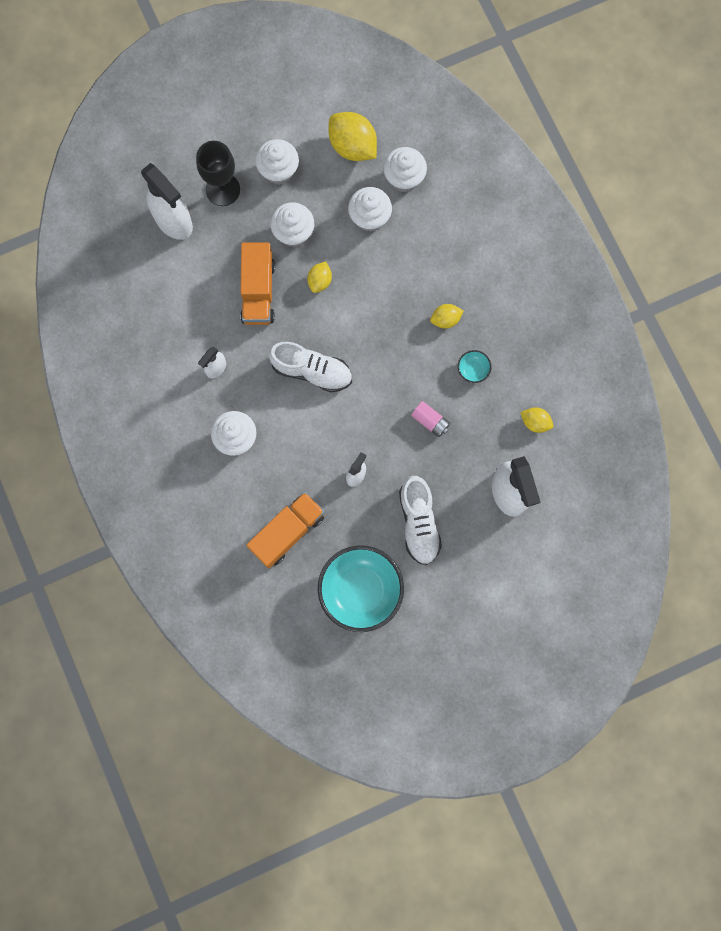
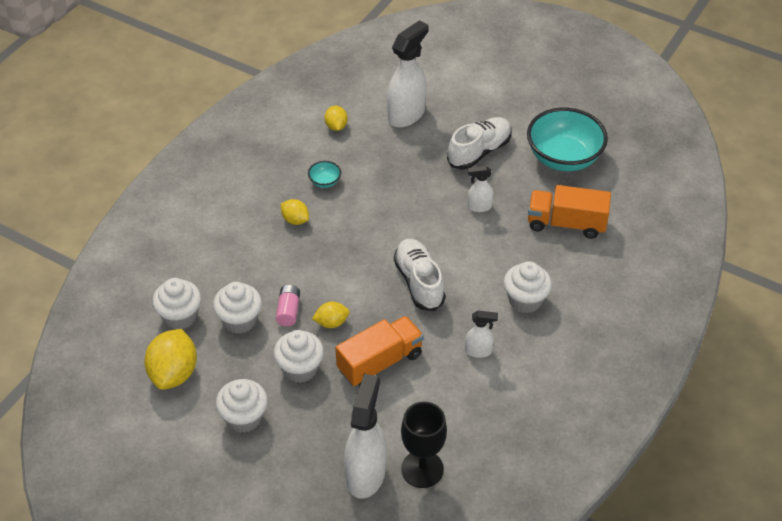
camera: 125 degrees left, 30 degrees down
black goblet [196,141,240,206] -> black goblet moved to [401,401,447,488]
pink battery [411,401,450,437] -> pink battery moved to [276,285,300,326]

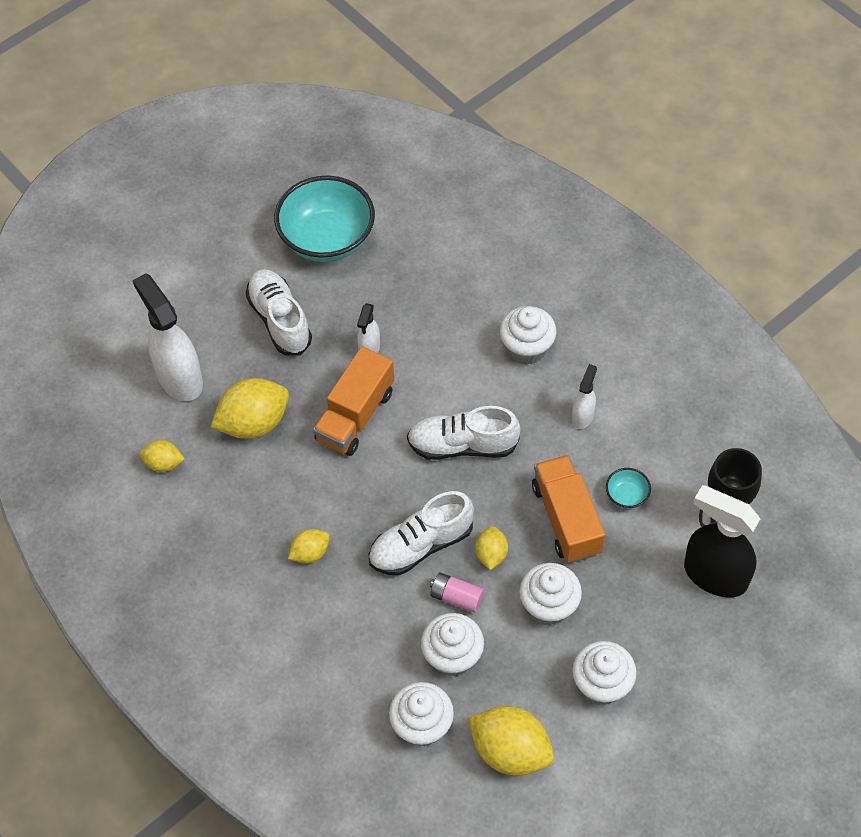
camera: 70 degrees left, 10 degrees up
turquoise bowl [308,161,341,188] -> turquoise bowl moved to [606,468,651,509]
white spray bottle [344,374,386,499] -> black spray bottle [684,485,760,598]
orange truck [528,185,611,239] -> orange truck moved to [313,347,394,456]
none -> yellow lemon [211,378,289,439]
none -> white shoe [369,491,474,575]

